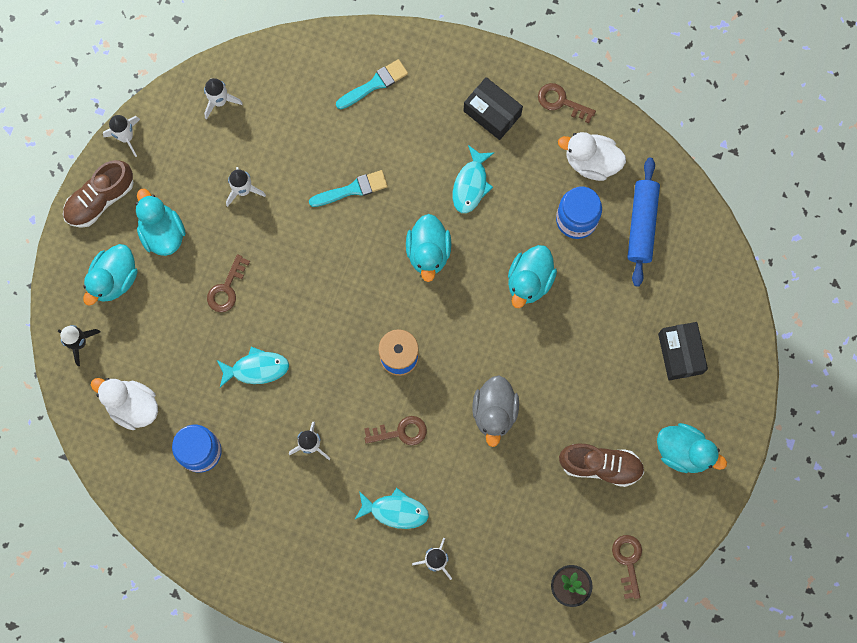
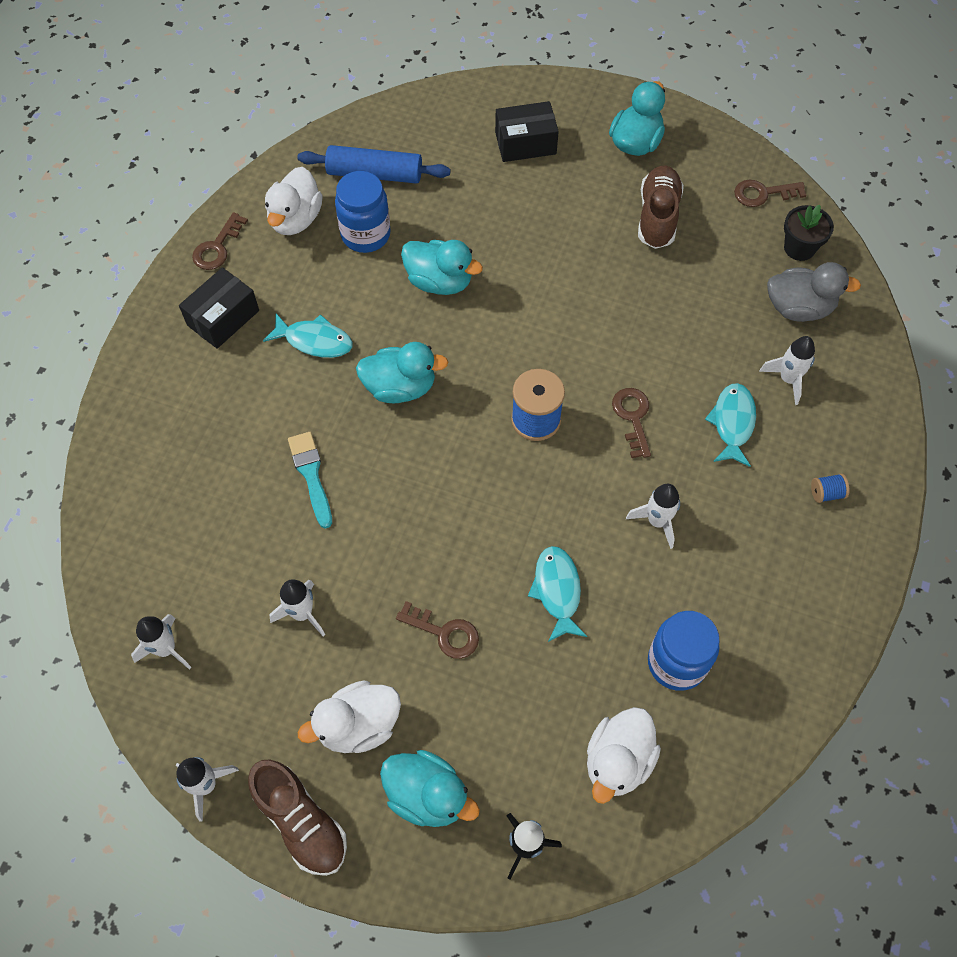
camera: 90 degrees left, 15 degrees down
turquoise duck [136,189,186,256] -> white duck [298,681,401,753]
turquoise brush [336,59,408,109] -> none
grey duck [472,376,519,447] -> grey duck moved to [767,262,861,322]
none -> blue spool [811,474,849,503]

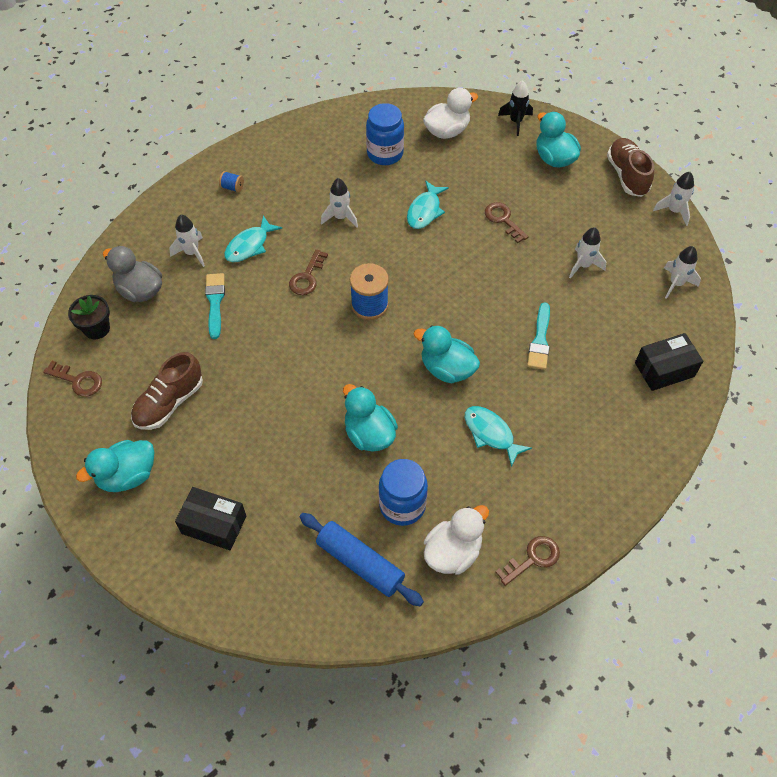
camera: 150 degrees left, 5 degrees down
black box [179,267,259,348] -> black box moved to [635,333,703,391]
white duck [298,681,401,753] -> none
none -> turquoise brush [205,273,225,339]

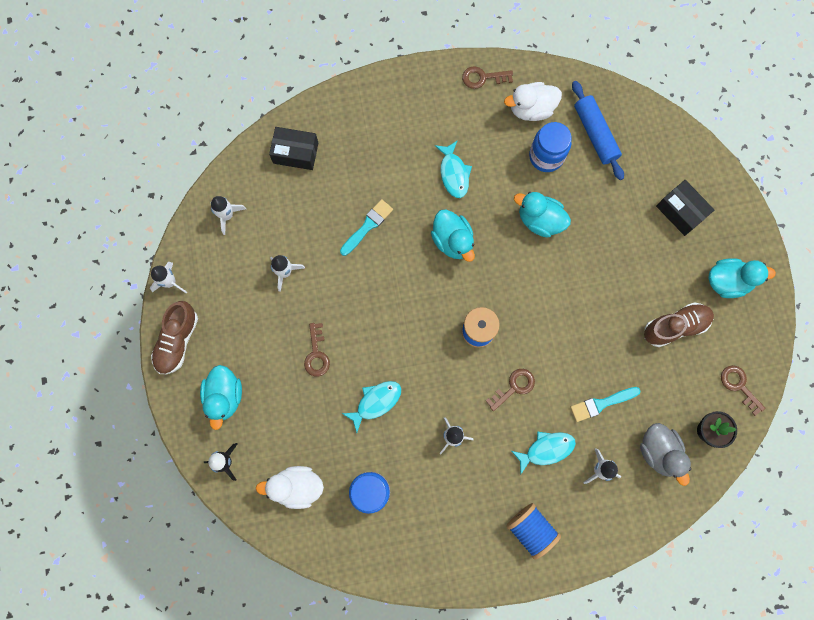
camera: 150 degrees left, 20 degrees up
turquoise brush [205,273,225,339] -> turquoise brush turned 45 degrees clockwise [570,387,640,422]
blue spool [219,171,244,192] -> blue spool [506,503,561,560], size x2.05
turquoise duck [343,384,398,452] -> turquoise duck turned 120 degrees clockwise [514,192,571,237]

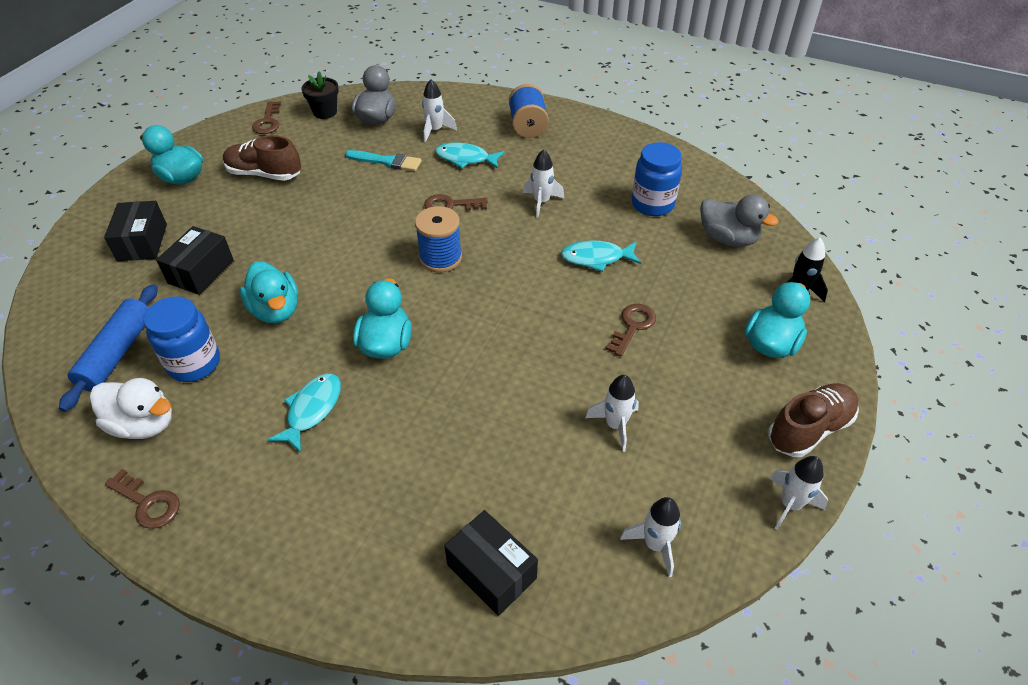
camera: 145 degrees left, 30 degrees down
white duck [256,466,324,509] -> grey duck [700,194,778,247]
turquoise brush [340,199,393,256] -> none
none -> black box [156,226,233,295]

